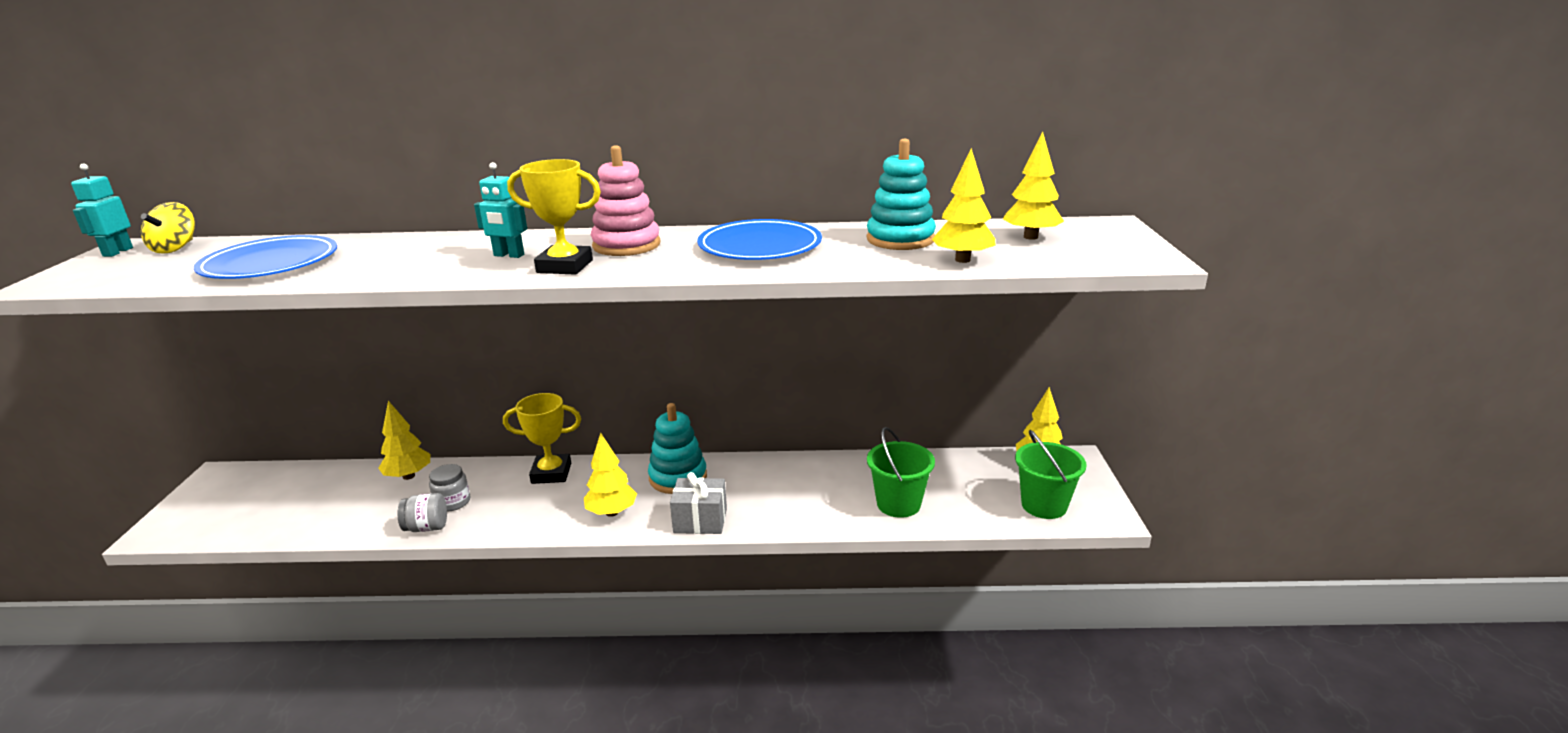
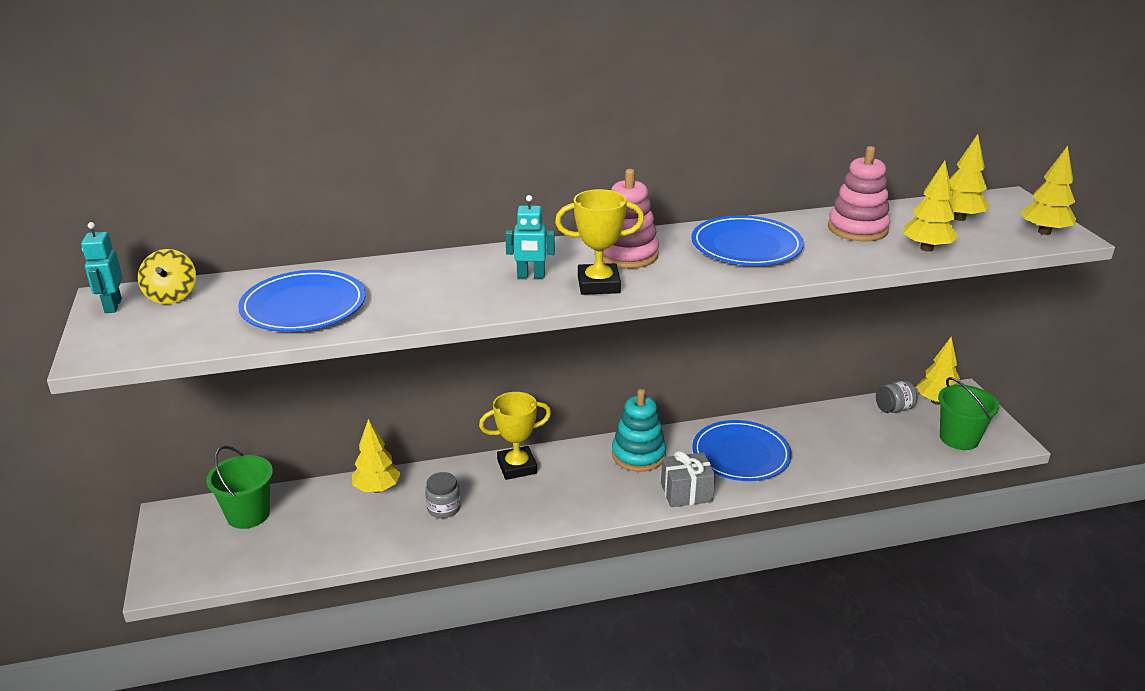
camera: 15 degrees left, 5 degrees up
grey jar [398,493,447,532] -> grey jar moved to [876,380,917,413]
yellow tree [584,432,637,517] -> yellow tree moved to [1021,146,1076,235]
turquoise stacking toy [867,139,936,250] -> pink stacking toy [828,146,891,242]
green bucket [867,427,935,518] -> green bucket moved to [206,446,273,529]
none -> blue plate [692,420,792,481]

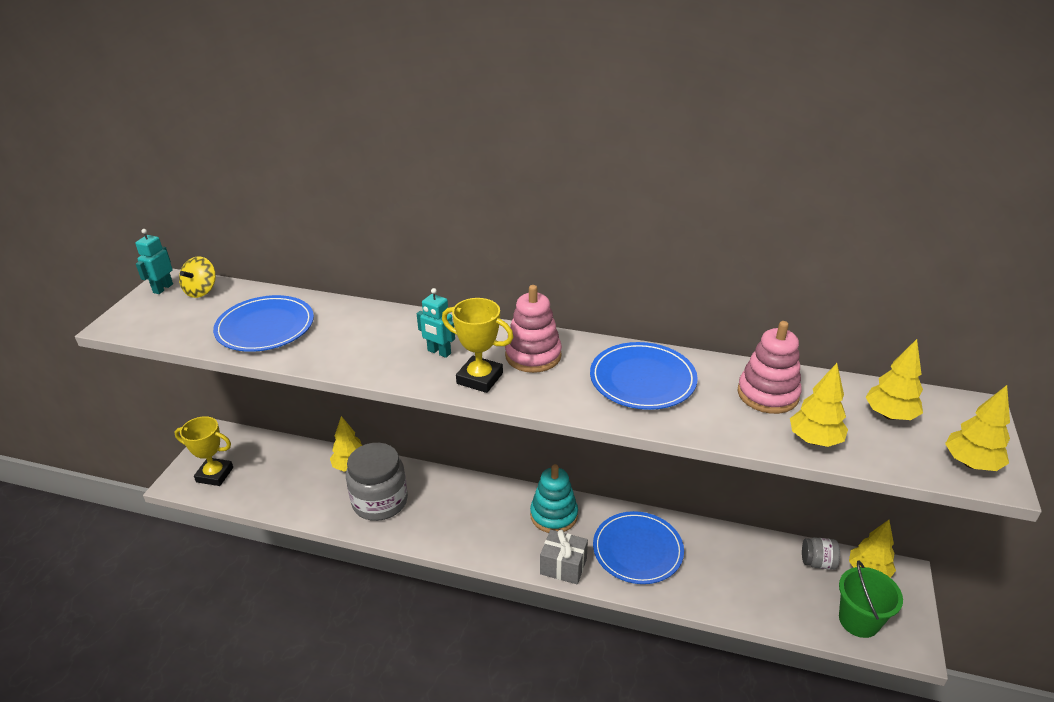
camera: 30 degrees right, 5 degrees up
green bucket [206,446,273,529] -> none
grey jar [425,472,461,518] -> grey jar [346,443,408,521], size x2.08
yellow trophy [479,392,551,480] -> yellow trophy moved to [174,416,233,486]

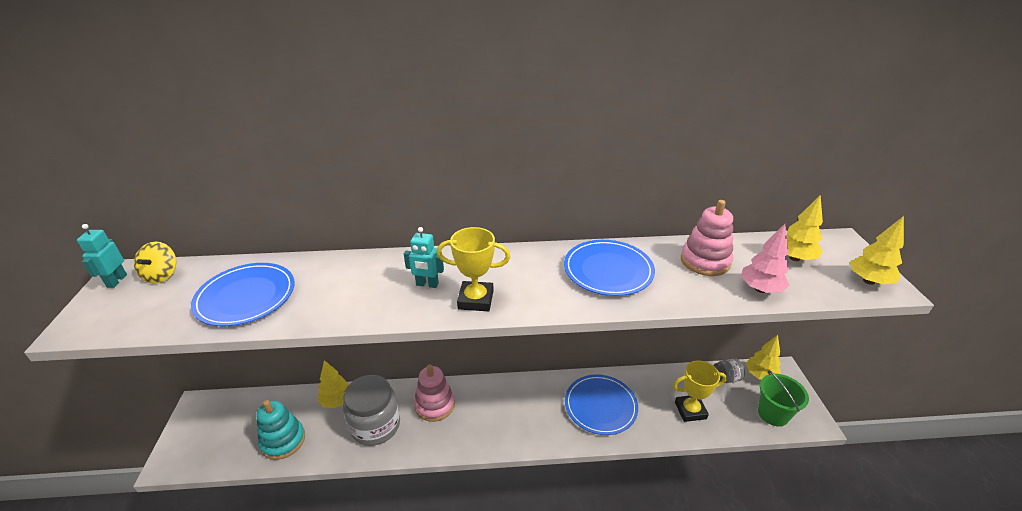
camera: 20 degrees left, 0 degrees up
yellow trophy [174,416,233,486] -> yellow trophy moved to [673,361,727,422]
pink stacking toy [505,285,562,373] -> pink stacking toy moved to [414,364,455,422]
turquoise stacking toy [530,464,578,533] -> turquoise stacking toy moved to [257,400,305,460]
grey gift [540,530,588,585] -> none
yellow tree [790,363,848,447] -> pink tree [741,224,789,293]

